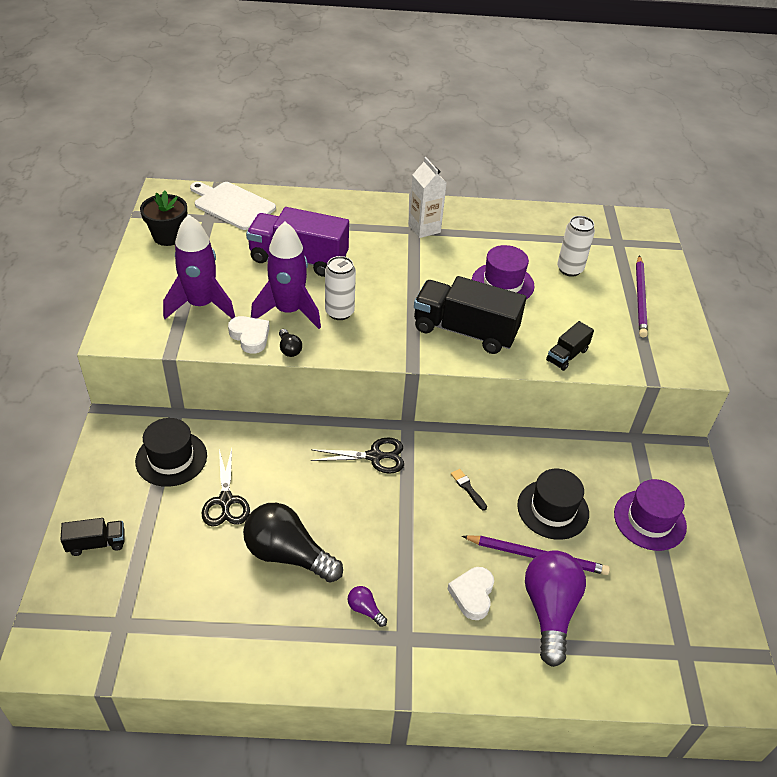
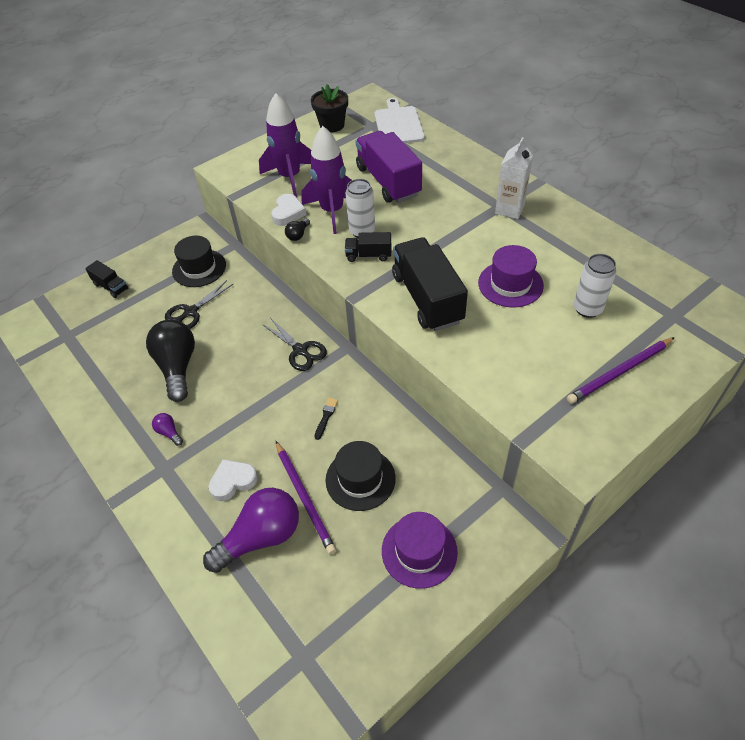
camera: 55 degrees right, 5 degrees up
purple light bulb [348,586,387,627] -> purple light bulb turned 45 degrees counterclockwise [152,413,183,446]
black truck [546,321,594,371] -> black truck moved to [345,232,391,262]

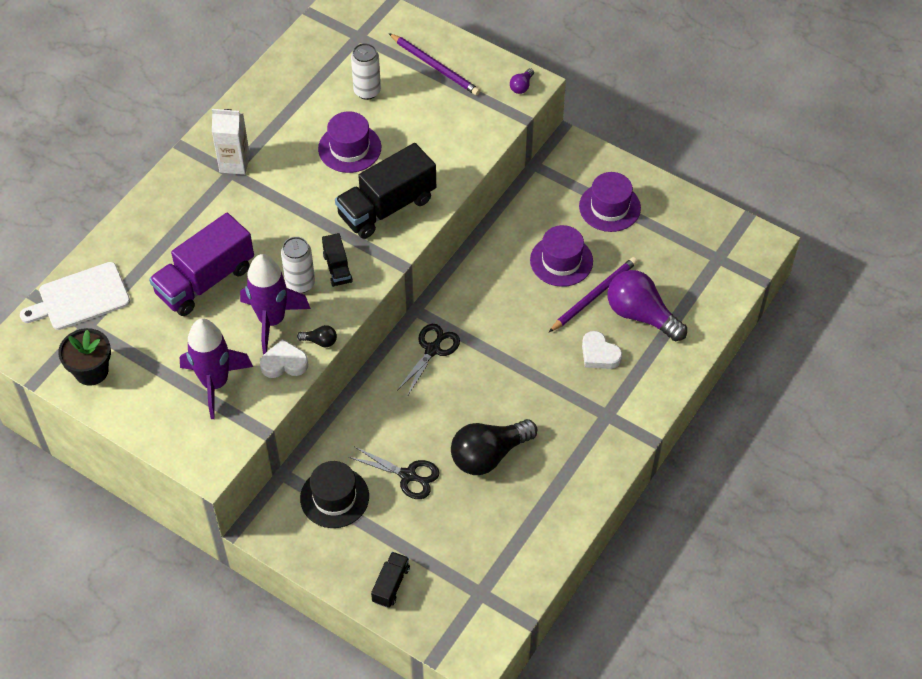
camera: 110 degrees left, 5 degrees up
purple light bulb [152,413,183,446] -> purple light bulb moved to [510,68,534,94]
black brush [315,398,338,440] -> none
black hat [326,441,396,511] -> purple hat [530,225,593,287]

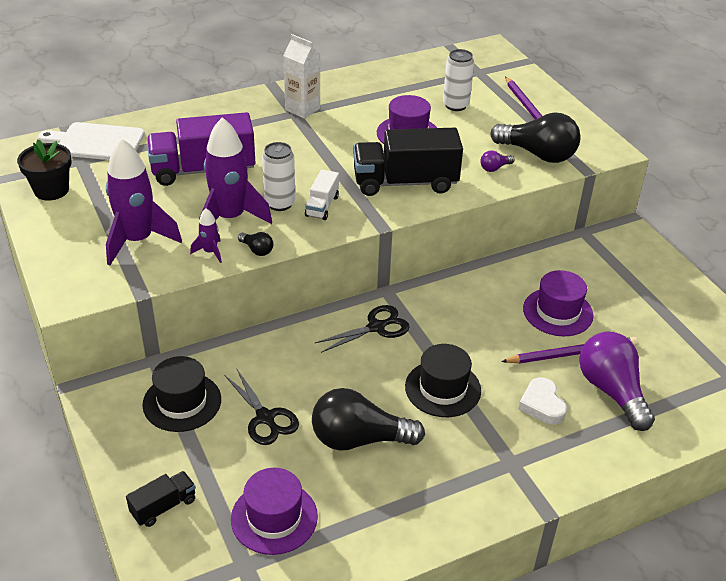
camera: 30 degrees right, 15 degrees down
white heart [260,339,308,378] -> purple rocket [190,209,222,263]
black truck [322,233,353,287] -> white truck [305,170,339,220]
purple light bulb [510,68,534,94] -> purple light bulb moved to [481,150,515,172]
purple hat [579,172,641,232] -> purple hat moved to [231,468,318,555]
none -> black hat [405,344,481,417]
none -> black light bulb [491,112,581,163]

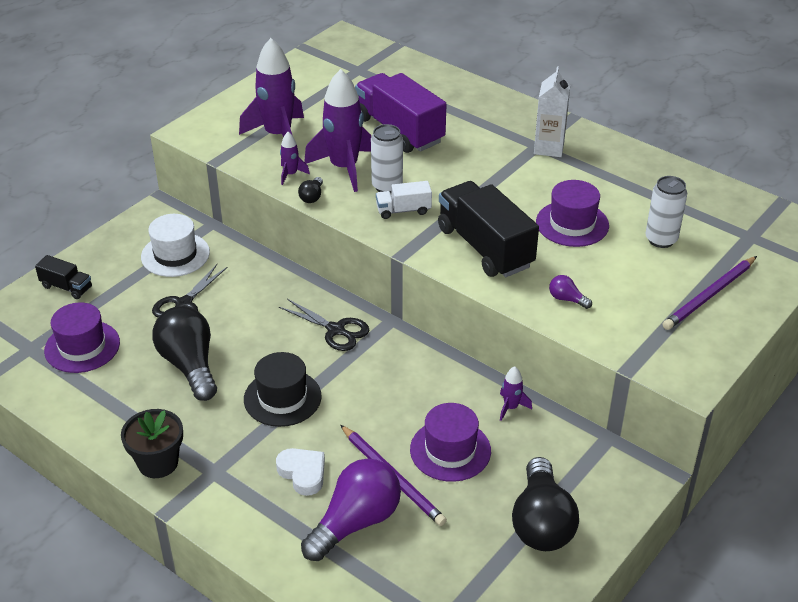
camera: 65 degrees right, 0 degrees up
black flower pot [17,140,72,201] -> black flower pot moved to [121,409,183,478]
white cutting board [38,122,145,160] -> none
black hat [143,356,221,432] -> white hat [141,214,210,277]
black light bulb [491,112,581,163] -> black light bulb moved to [512,457,579,551]
white heart [519,377,567,425] -> white heart turned 90 degrees clockwise [276,448,325,496]
none -> purple rocket [500,366,532,421]

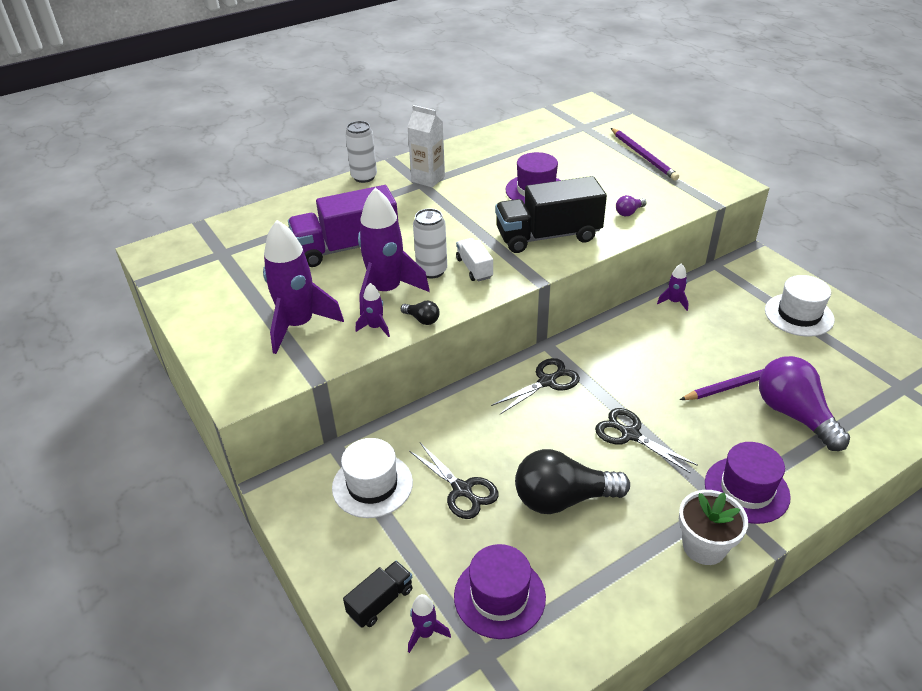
camera: 70 degrees left, 0 degrees up
black flower pot [121,409,183,478] -> white flower pot [679,490,748,565]
black hat [244,352,321,427] -> black scissors [595,408,698,474]
white heart [276,448,325,496] -> none
white truck [376,181,432,219] -> white truck turned 150 degrees clockwise [456,238,493,281]
purple hat [410,403,491,482] -> purple hat moved to [705,442,791,524]
black light bulb [512,457,579,551] -> white hat [765,275,835,337]
white can [645,176,687,248] -> white can moved to [345,121,377,183]
none -> purple rocket [408,594,451,653]

